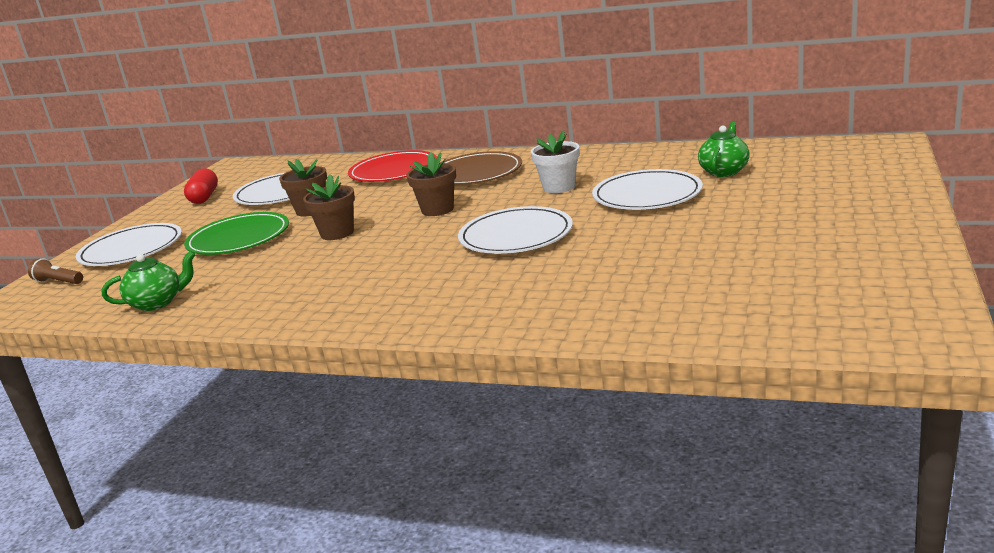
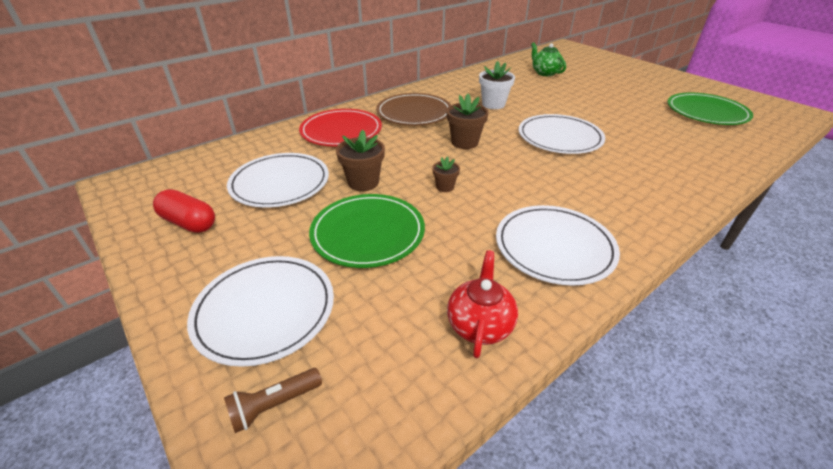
camera: 60 degrees left, 15 degrees up
green teapot [102,251,195,311] -> red teapot [447,250,518,358]
brown flower pot [303,174,355,240] -> brown flower pot [432,156,460,192], size x0.57
white plate [592,169,703,210] -> white plate moved to [496,205,620,286]
none -> green plate [667,93,753,125]

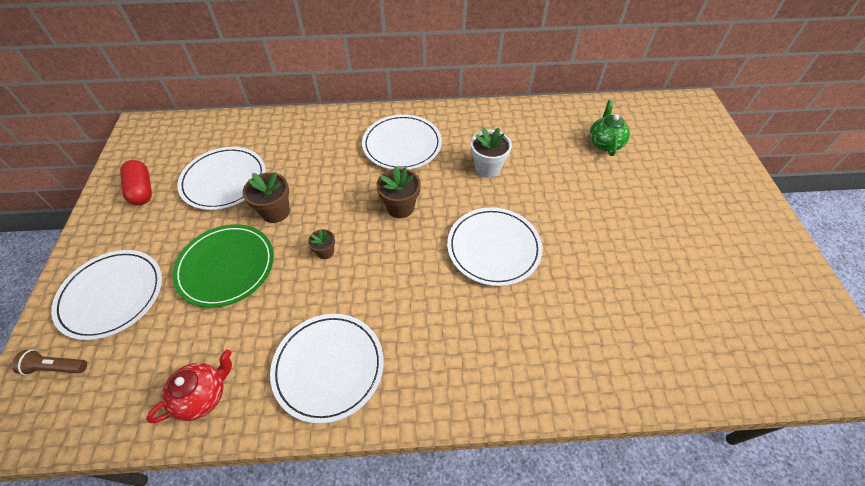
camera: 35 degrees right, 15 degrees up
red plate [299,109,382,146] -> none
brown plate [376,93,451,126] -> white plate [362,114,442,170]
green plate [667,93,753,125] -> none

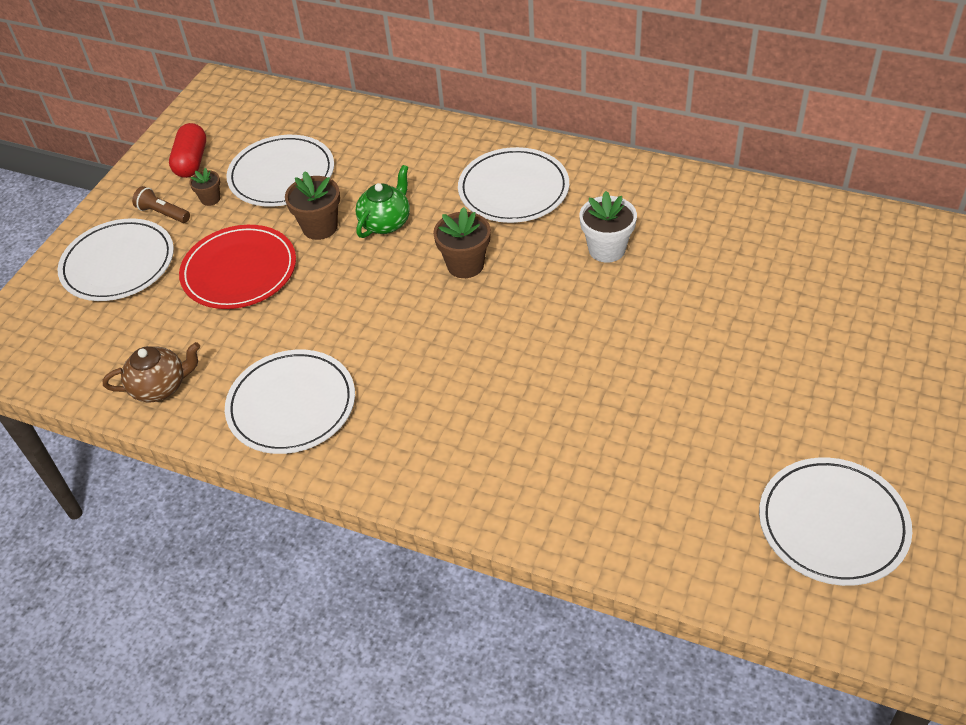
camera: 30 degrees right, 5 degrees down
brown flashlight [12,349,87,375] -> brown flashlight moved to [132,186,190,223]
red teapot [146,350,232,423] -> brown teapot [103,342,200,402]
green plate [172,224,274,308] -> red plate [179,225,296,309]
brown flower pot [308,229,335,259] -> brown flower pot moved to [189,168,220,206]
white plate [447,207,543,286] -> white plate moved to [759,458,912,586]
green teapot [590,100,630,156] -> green teapot moved to [356,165,410,238]

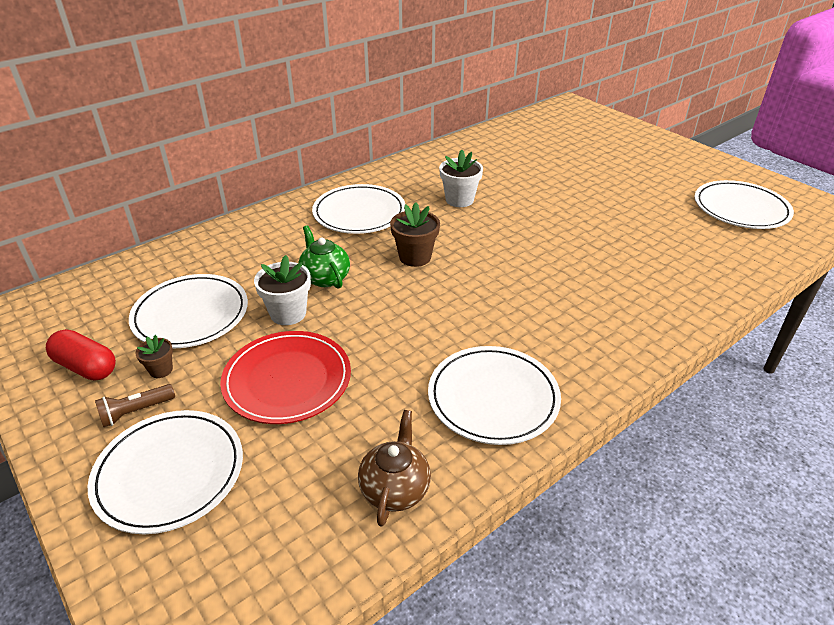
camera: 65 degrees left, 10 degrees down
brown flower pot [285,171,340,240] -> white flower pot [254,255,311,325]

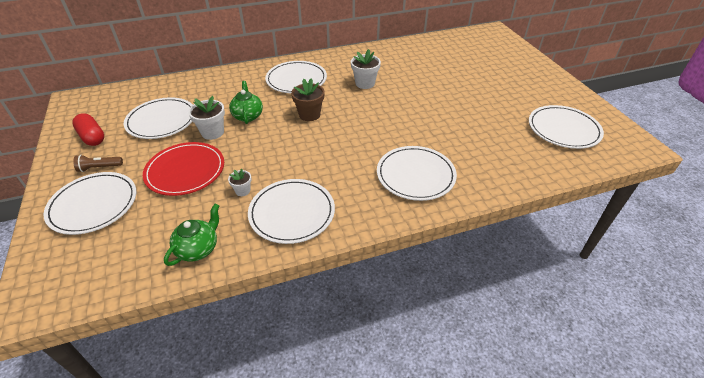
camera: 20 degrees right, 5 degrees up
brown flower pot [135,335,173,378] -> none
brown teapot [358,410,431,527] -> green teapot [164,204,219,266]
none -> white flower pot [228,169,251,196]
none -> white plate [377,146,457,201]

